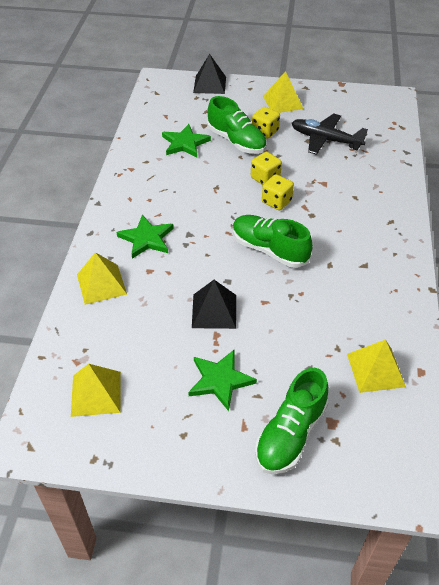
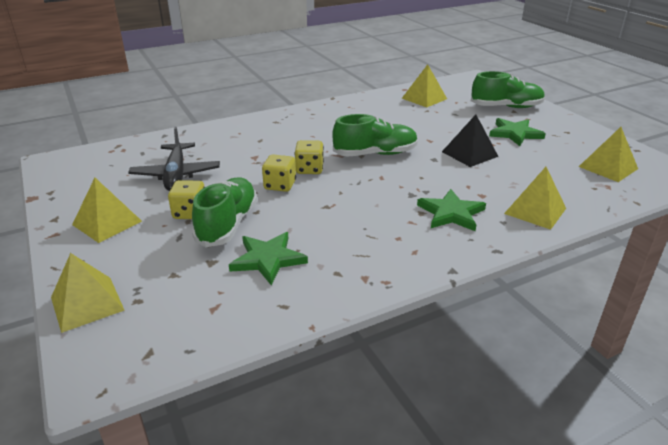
camera: 125 degrees left, 15 degrees down
black pyramid [193,54,226,94] -> yellow pyramid [51,253,124,333]
green shoe [233,215,313,268] -> green shoe turned 105 degrees counterclockwise [333,114,418,157]

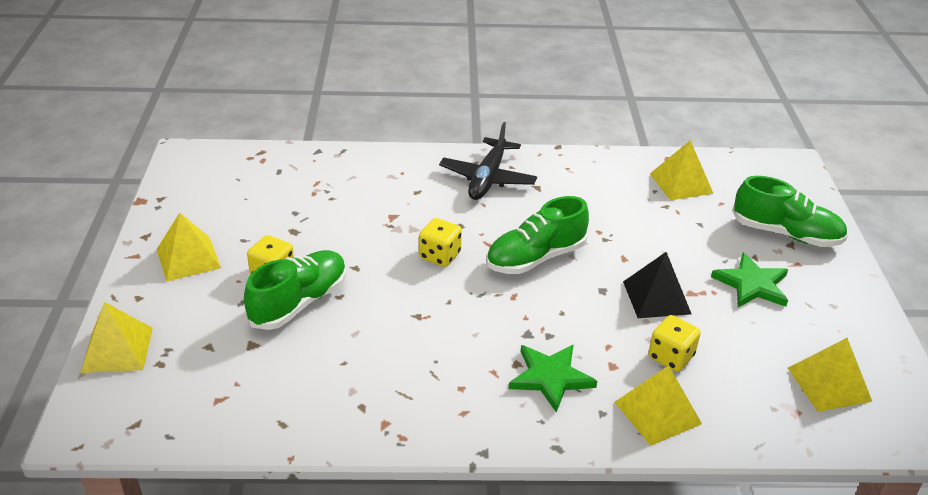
camera: 25 degrees right, 5 degrees up
black plane [128,127,220,191] -> black plane moved to [439,122,537,200]
green star [229,232,308,285] -> none
yellow dice [262,155,296,192] -> yellow dice moved to [648,315,701,372]
green shoe [333,114,418,157] -> green shoe turned 135 degrees clockwise [486,196,589,274]

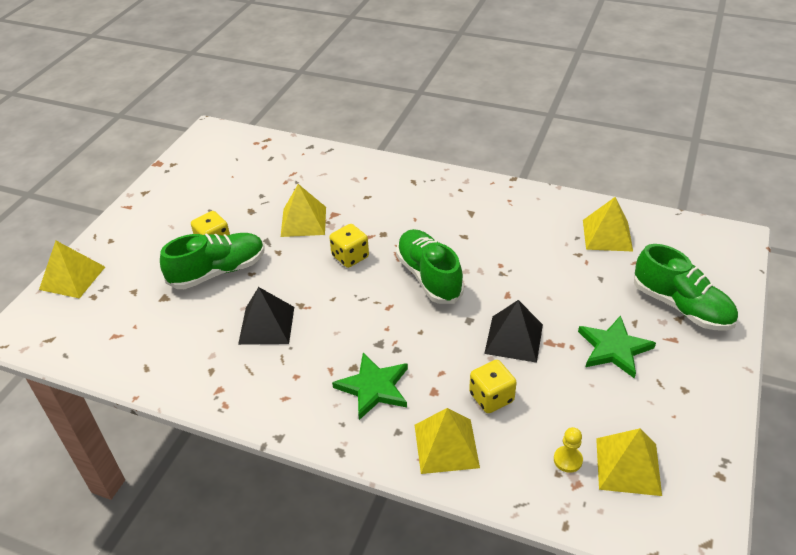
camera: 25 degrees right, 5 degrees up
yellow pyramid [156,213,221,281] -> yellow pyramid moved to [281,184,326,237]
black plane [439,122,537,200] -> none
green shoe [486,196,589,274] -> green shoe turned 75 degrees clockwise [396,229,464,304]
none -> black pyramid [238,287,294,345]
none -> yellow pawn [554,427,583,473]

